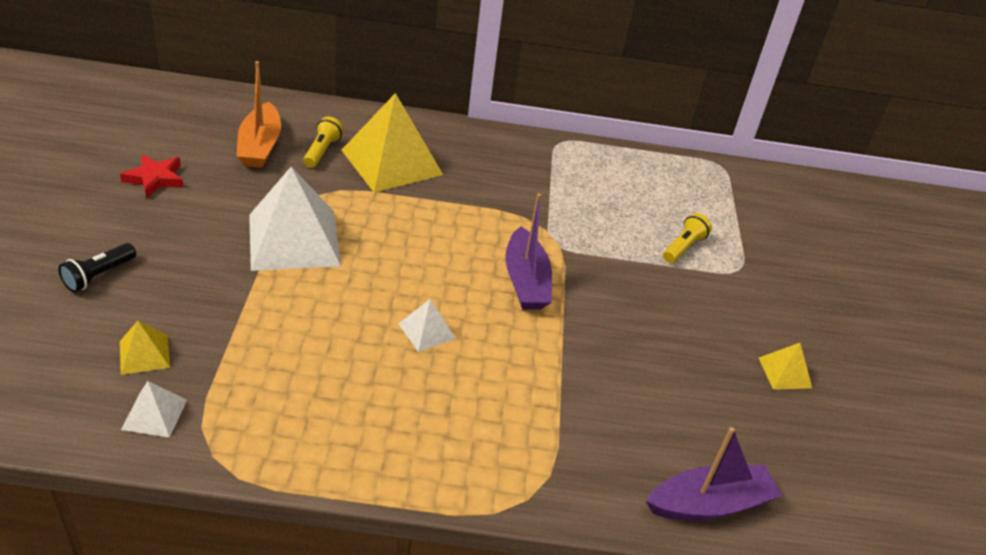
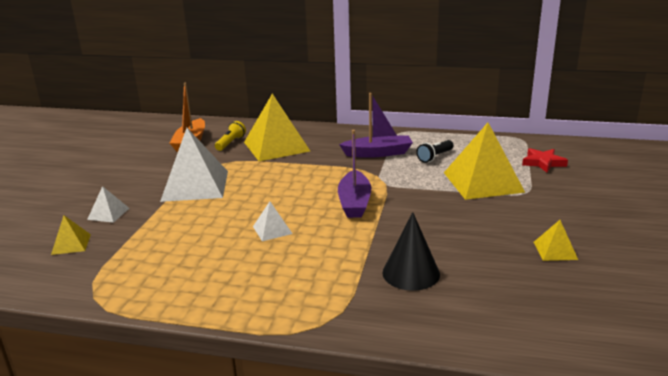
camera: 15 degrees right, 15 degrees down
black flashlight [58,243,136,292] -> black flashlight moved to [416,140,454,163]
red star [120,154,184,198] -> red star moved to [522,148,568,172]
white pyramid [121,381,187,438] -> white pyramid moved to [87,186,129,223]
purple boat [646,427,782,520] -> purple boat moved to [339,93,413,158]
yellow flashlight [663,213,712,263] -> yellow pyramid [444,123,525,200]
none -> black cone [382,212,440,291]

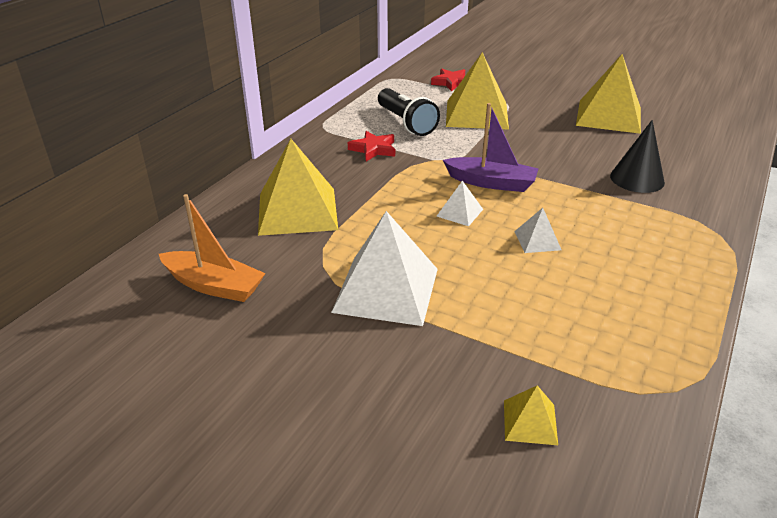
camera: 75 degrees left, 10 degrees up
white pyramid [87,186,129,223] -> white pyramid moved to [437,181,483,226]
yellow flashlight [215,121,246,151] -> none
purple boat [339,93,413,158] -> red star [348,131,395,161]
black flashlight [416,140,454,163] -> black flashlight [378,88,440,136], size x1.67
yellow pyramid [534,220,578,261] -> yellow pyramid [576,54,641,134], size x2.17

